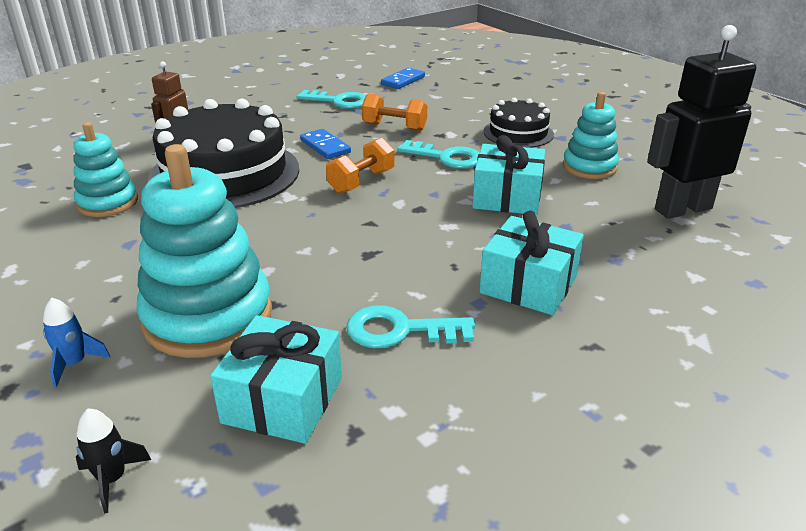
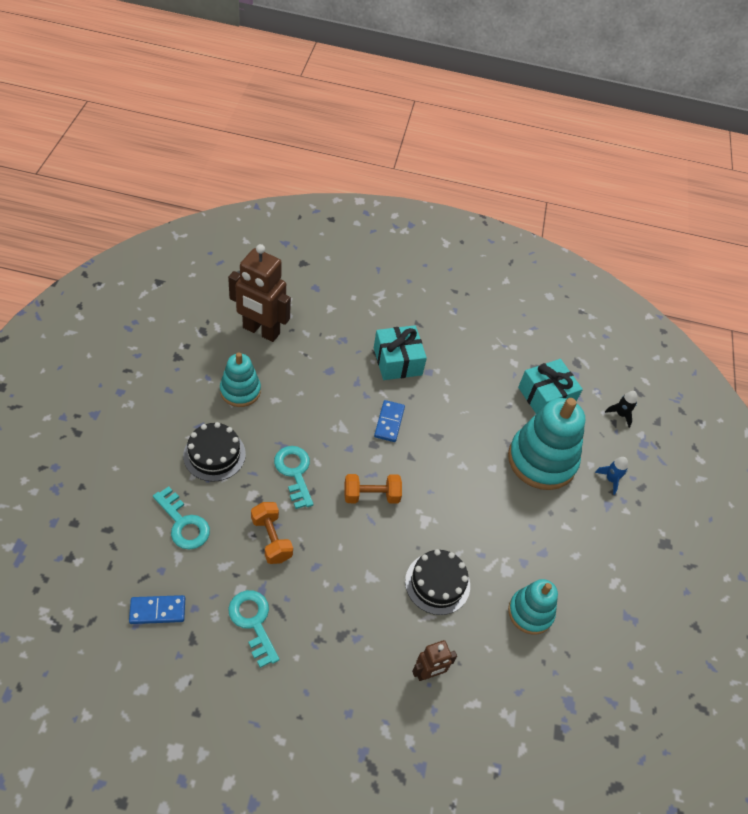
camera: 140 degrees left, 20 degrees up
black cake [148,98,299,208] -> black cake [405,549,470,615], size x0.53
blue domino [300,129,351,159] -> blue domino moved to [374,400,405,442]
turquoise key [346,305,475,348] -> turquoise key moved to [153,486,210,550]
turquoise gift [472,135,545,215] -> none
black robot [647,25,756,219] -> brown robot [228,244,291,342]

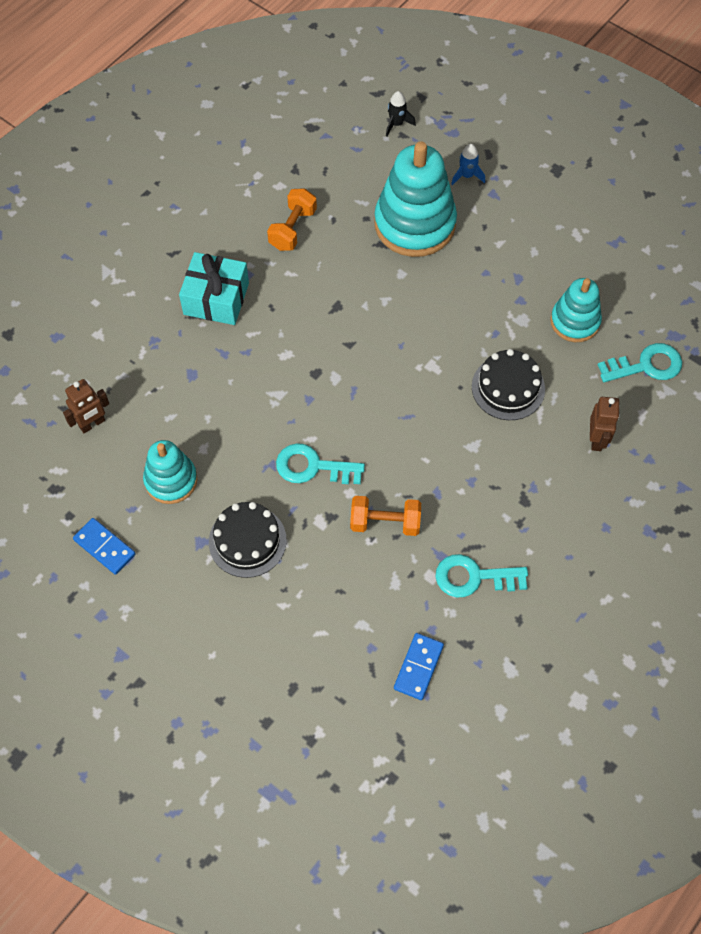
camera: 55 degrees left, 10 degrees up
turquoise key [153,486,210,550] -> turquoise key moved to [598,343,682,382]
brown robot [228,244,291,342] -> brown robot [63,379,109,433], size x0.52
orange dumbbell [344,474,402,504] -> orange dumbbell moved to [267,188,317,251]
blue domino [374,400,405,442] -> blue domino moved to [73,518,136,575]
turquoise gift [518,359,583,414] -> none

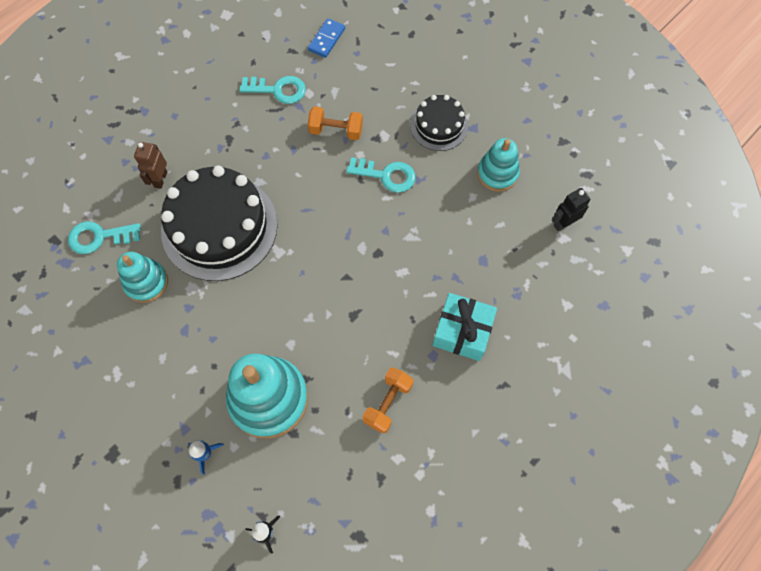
camera: 175 degrees left, 5 degrees up
brown robot [63,379,109,433] -> black robot [552,188,590,231]
blue domino [73,518,136,575] -> none
black cake [472,349,545,420] -> black cake [161,165,278,281], size x1.90

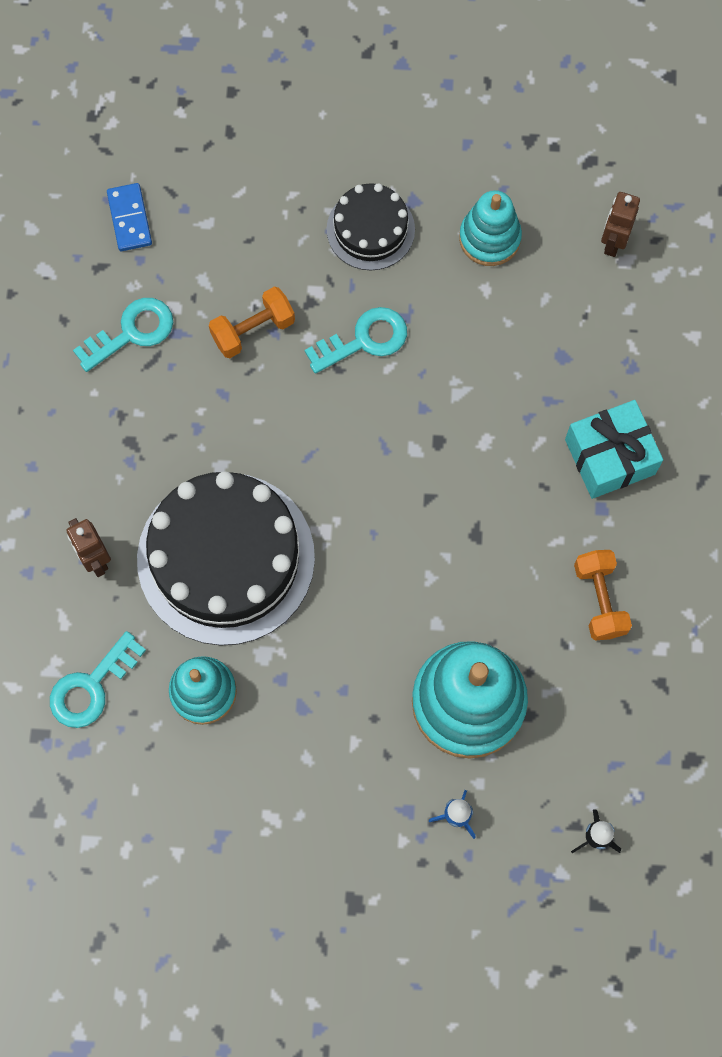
camera: 40 degrees left, 5 degrees up
black robot [552,188,590,231] -> brown robot [601,192,640,257]

